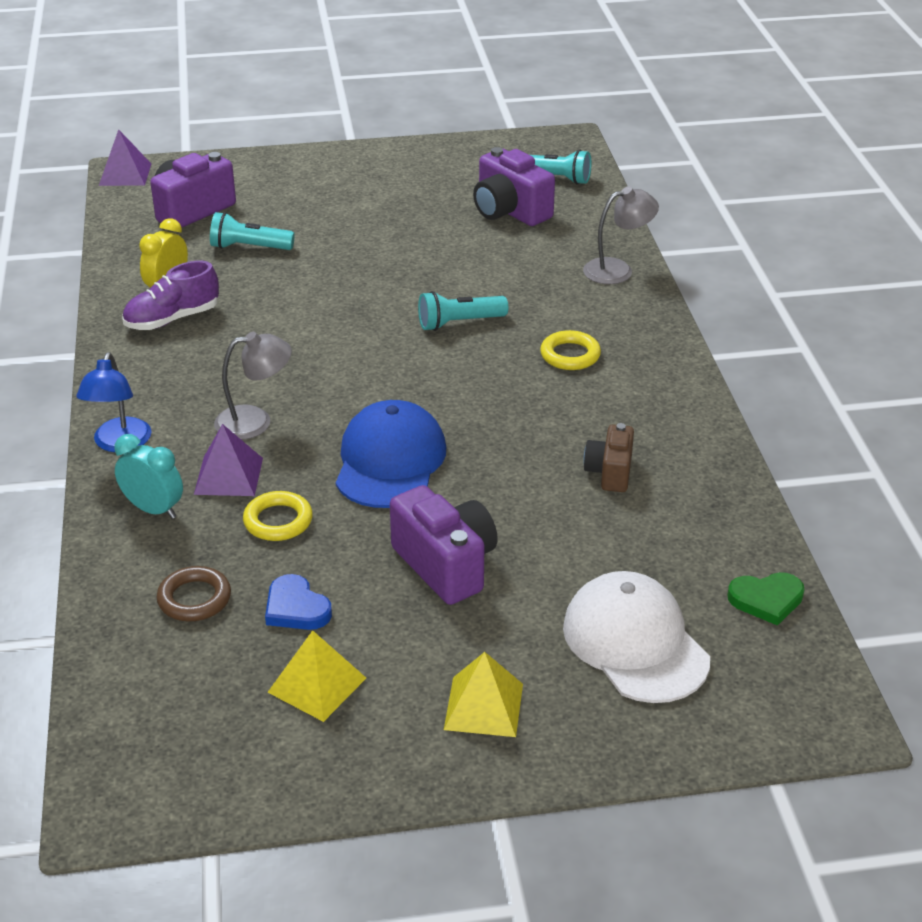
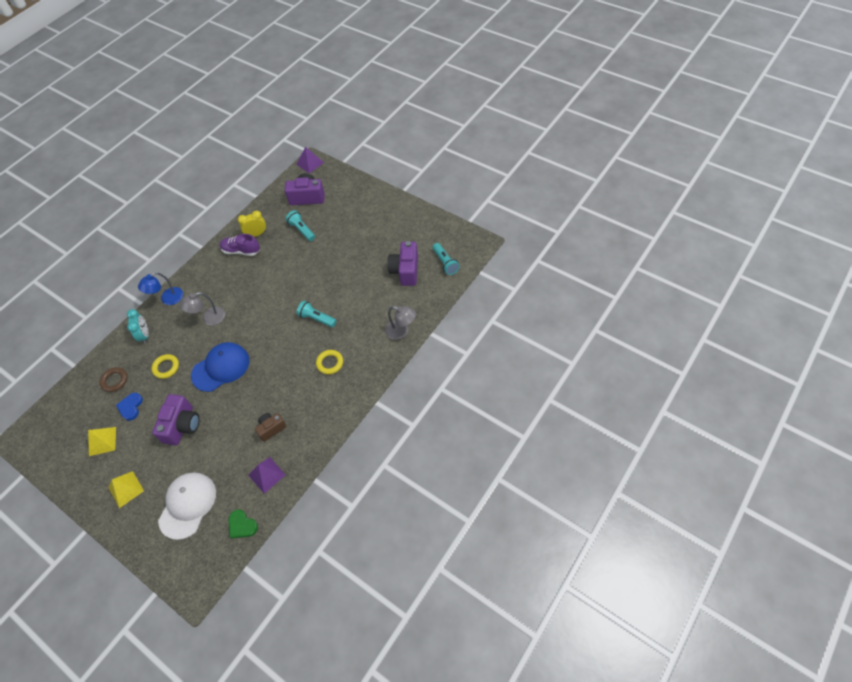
camera: 50 degrees right, 20 degrees up
purple pyramid [194,424,263,496] -> purple pyramid moved to [248,457,286,494]
grey lamp [214,332,292,440] -> grey lamp turned 120 degrees clockwise [180,292,225,325]

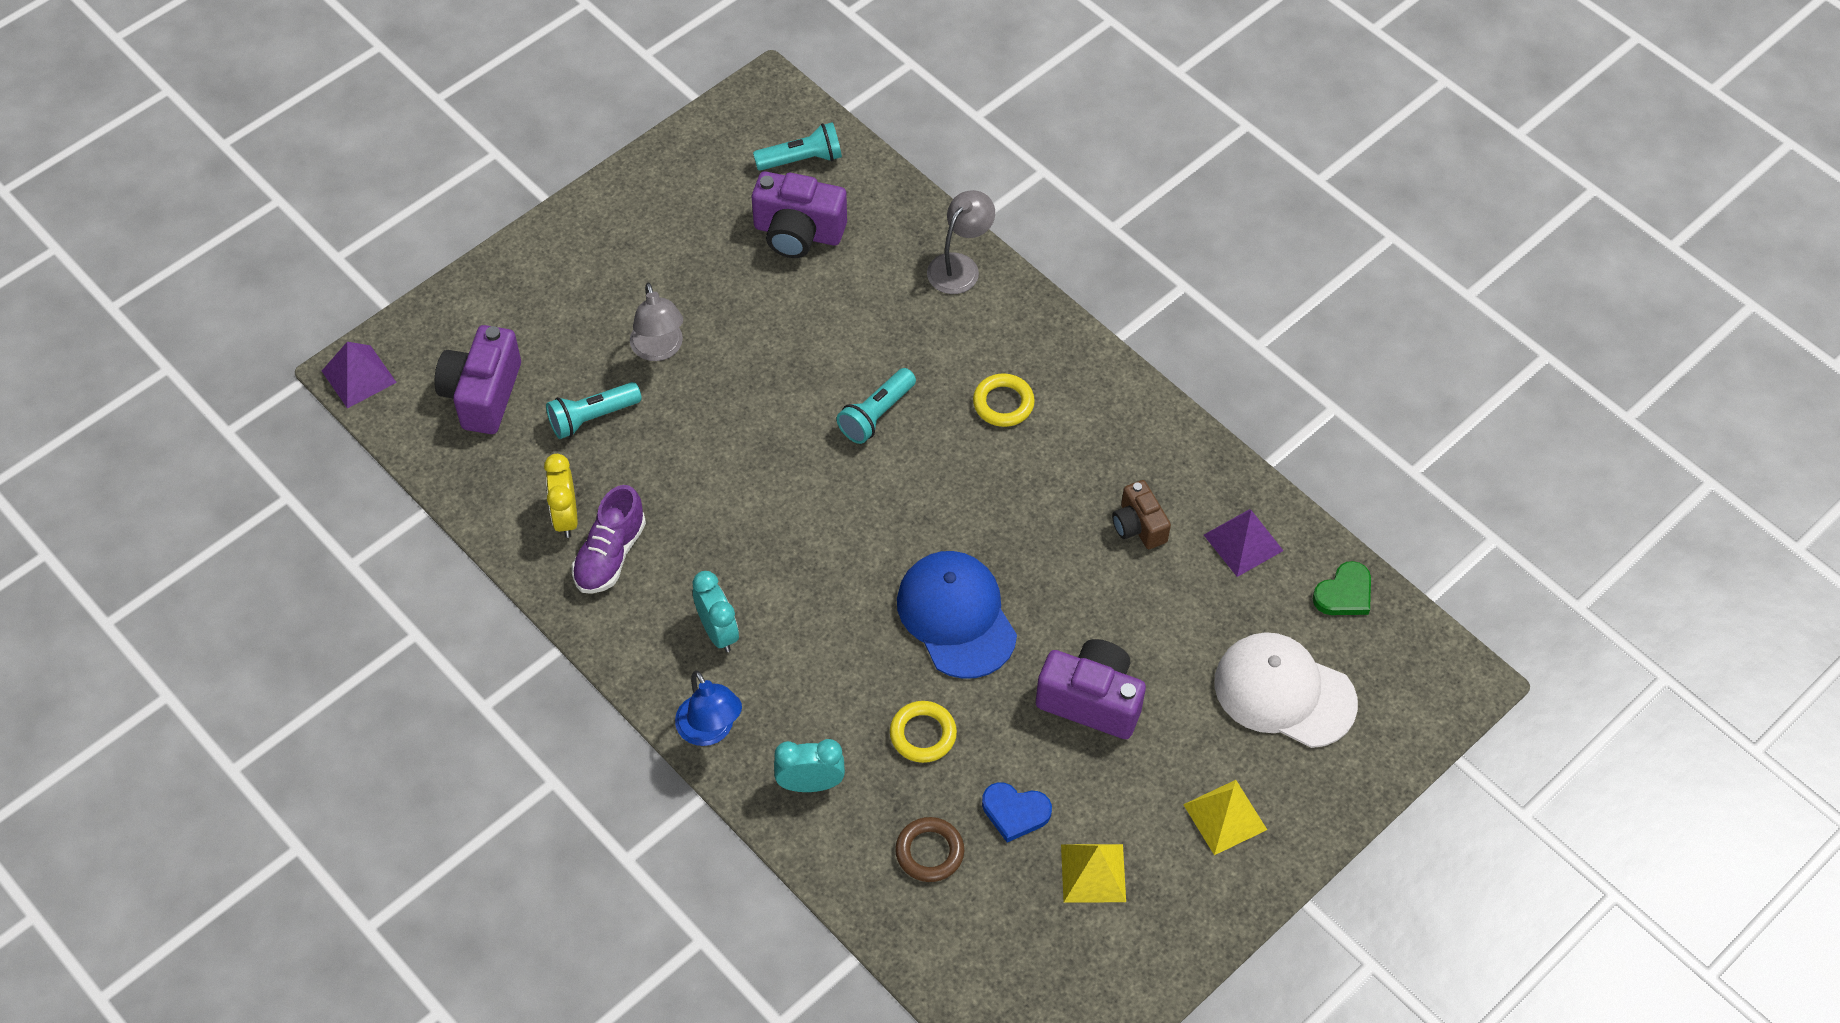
camera: 85 degrees left, 0 degrees up
grey lamp [180,292,225,325] -> grey lamp moved to [630,283,683,361]
none -> turquoise clock [692,571,739,652]

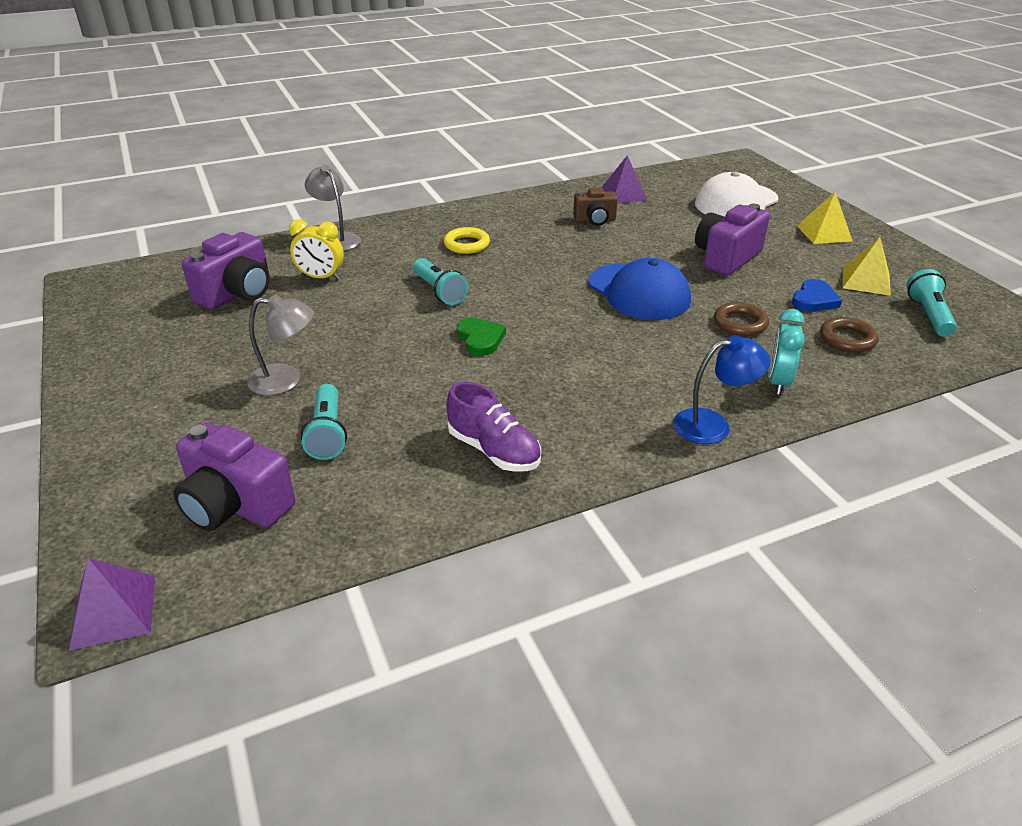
camera: 70 degrees left, 20 degrees down
yellow clock [544,454,578,538] -> yellow clock moved to [289,219,344,280]
turquoise clock [692,571,739,652] -> none
turquoise flashlight [753,122,842,171] -> turquoise flashlight moved to [907,269,957,337]
yellow ring [890,701,957,763] -> brown ring [714,302,769,336]
blue cap [897,551,1017,679] -> blue cap turned 120 degrees counterclockwise [588,258,691,320]
green heart [1313,561,1371,615] -> green heart moved to [457,318,506,356]

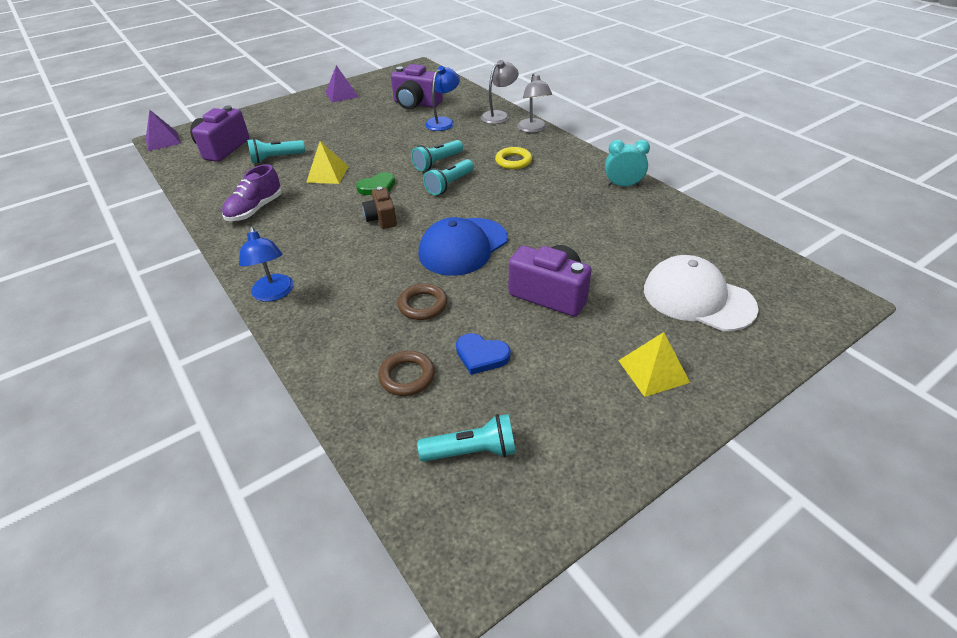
camera: 80 degrees right, 5 degrees up
grey lamp [247,295,314,395] -> grey lamp moved to [517,73,552,133]
yellow clock [289,219,344,280] -> blue lamp [425,66,460,131]
brown camera [573,188,618,226] -> brown camera moved to [362,187,397,229]
purple pyramid [601,156,648,203] -> purple pyramid moved to [326,65,359,103]
turquoise clock [768,309,805,395] -> turquoise clock moved to [605,140,650,186]
yellow pyramid [843,237,891,296] -> yellow pyramid moved to [306,141,349,184]
none -> turquoise flashlight [423,159,474,195]

